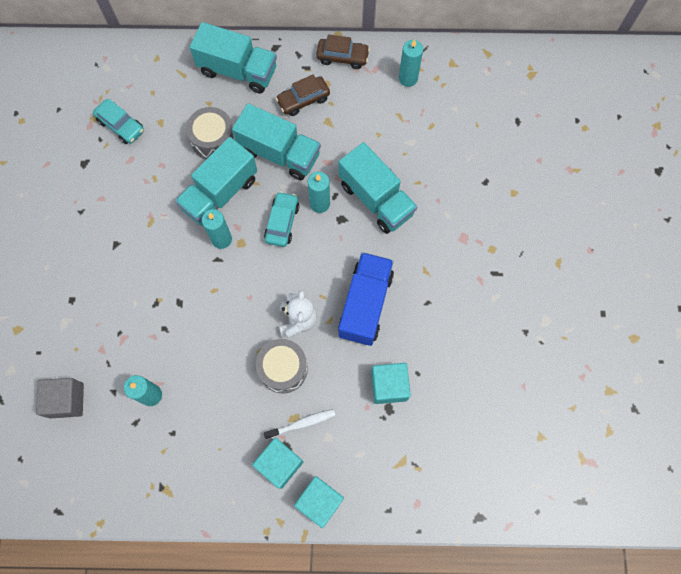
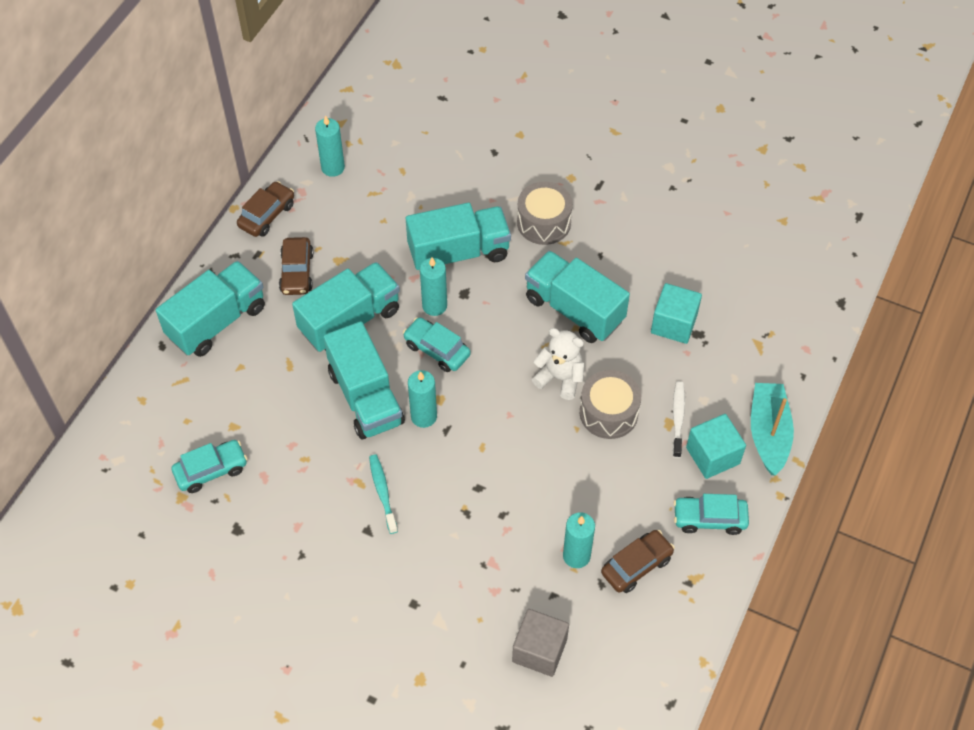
camera: 65 degrees left, 15 degrees down
grey drum [186,107,235,159] -> grey drum moved to [517,182,573,245]
turquoise cube [294,476,344,528] -> turquoise boat [751,383,794,476]
blue truck [338,252,394,346] -> turquoise truck [525,251,630,343]
none -> turquoise toothbrush [369,455,398,534]
none -> brown car [601,530,675,593]
none -> turquoise car [674,494,749,535]

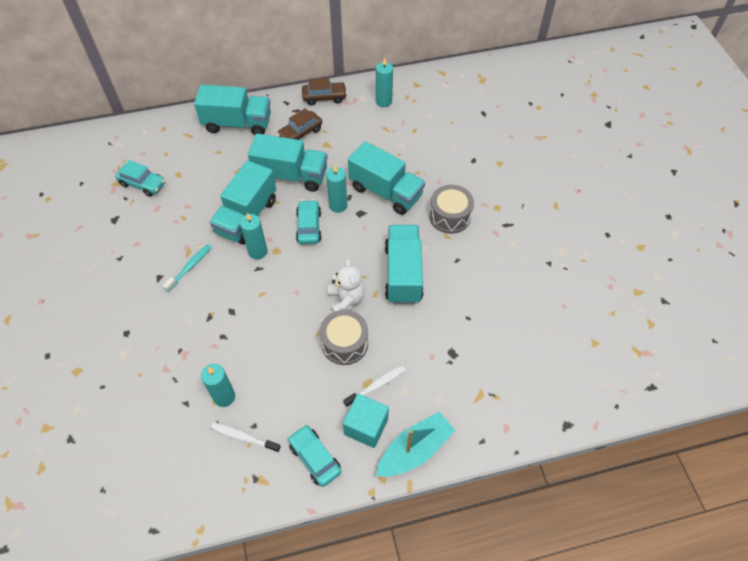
camera: 50 degrees right, 0 degrees up
grey cube [512,609,569,677] -> none
brown car [601,530,675,593] -> white toothbrush [211,422,281,453]
turquoise cube [651,283,702,344] -> none

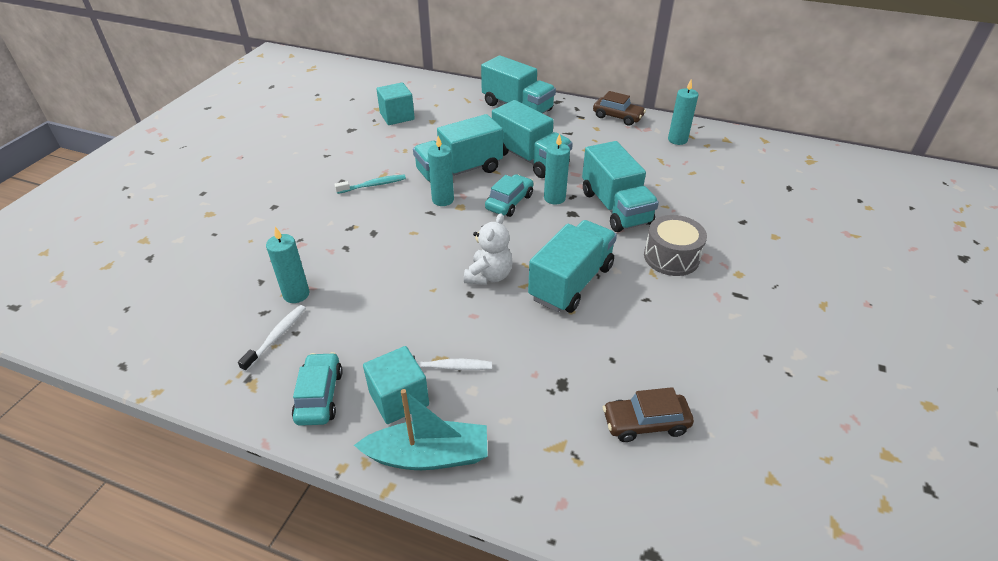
camera: 35 degrees right, 15 degrees down
turquoise car [115,160,165,197] -> turquoise cube [377,82,415,125]
white toothbrush [211,422,281,453] -> white toothbrush turned 60 degrees clockwise [238,305,306,372]
brown car [277,108,322,140] -> brown car moved to [603,387,694,442]
grey drum [320,310,368,365] -> none

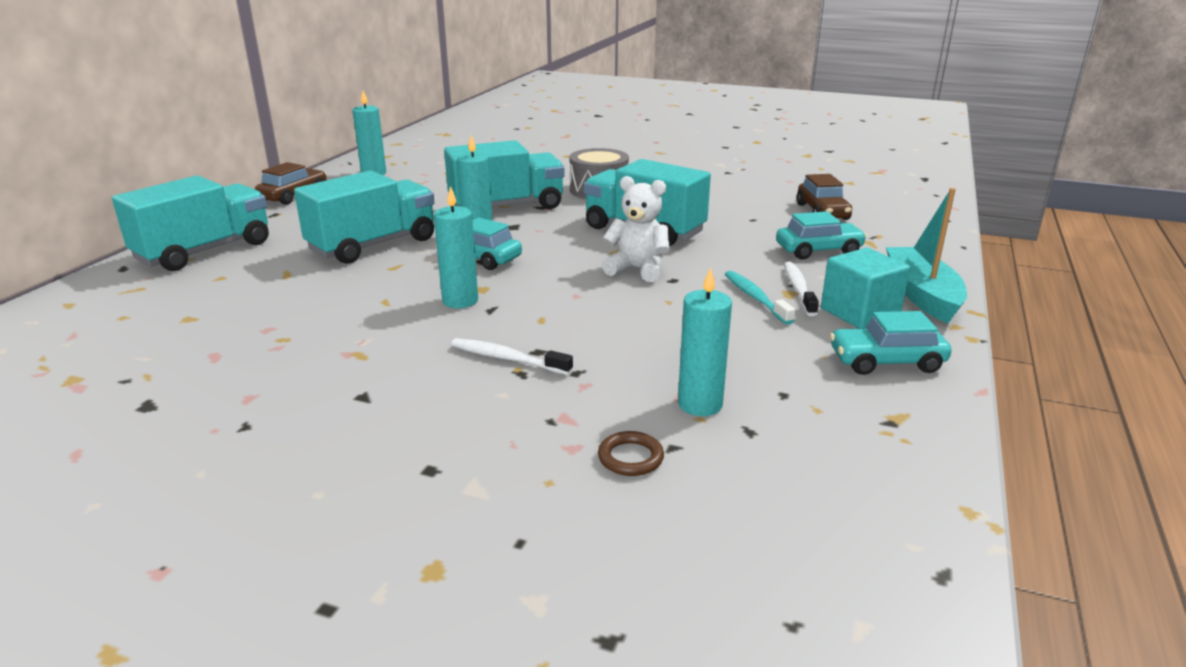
camera: 90 degrees left, 15 degrees down
white toothbrush [238,305,306,372] -> white toothbrush moved to [451,338,573,375]
turquoise toothbrush [334,175,406,194] -> turquoise toothbrush moved to [725,271,795,325]
turquoise cube [377,82,415,125] -> none
turquoise truck [413,114,503,182] -> none
none -> brown ring [598,431,664,476]
none -> turquoise car [776,211,867,260]

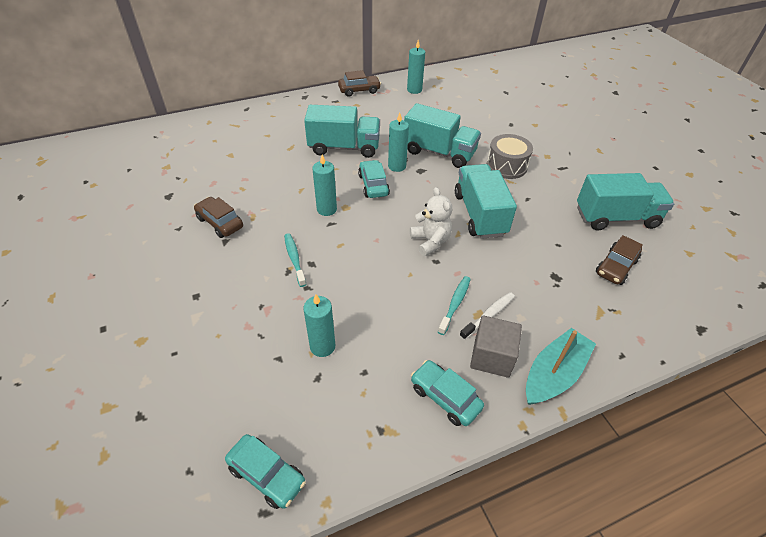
camera: 45 degrees right, 20 degrees up
turquoise truck [112,176,269,271] -> turquoise truck moved to [577,173,674,231]
white toothbrush [451,338,573,375] -> turquoise toothbrush [284,233,306,287]
brown ring [598,431,664,476] -> none
turquoise car [776,211,867,260] -> turquoise car moved to [225,434,306,509]
turquoise cube [821,248,910,329] -> grey cube [470,316,522,378]
none -> brown car [194,197,243,238]

